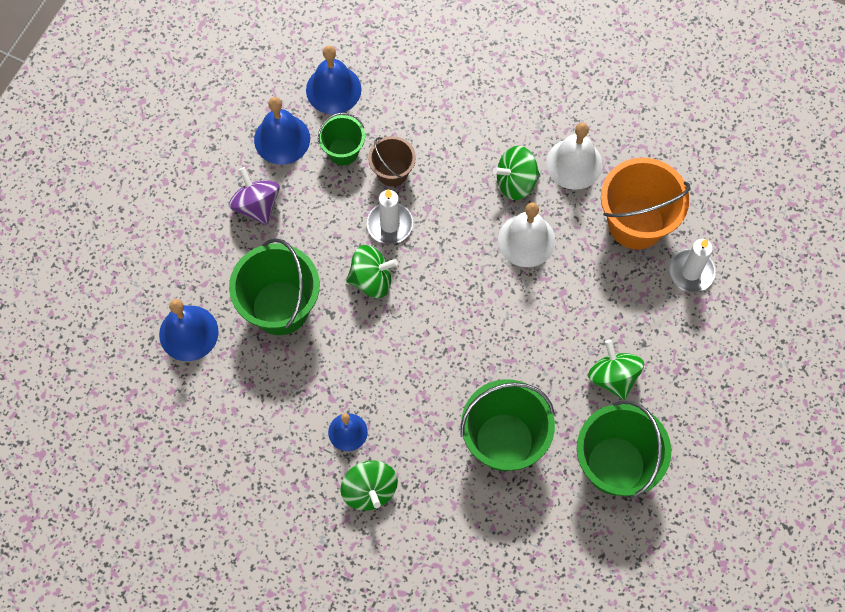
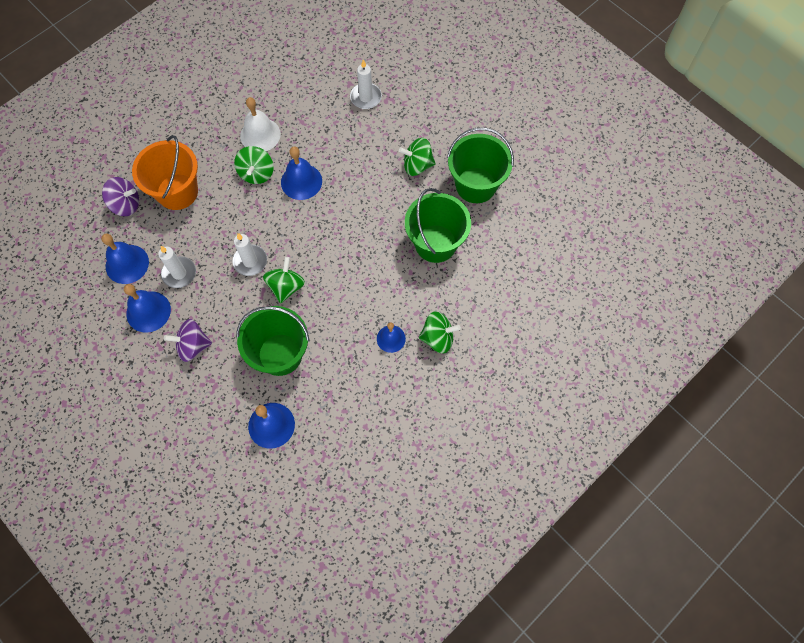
camera: 70 degrees left, 0 degrees up
green bucket [318,113,365,166] -> white candle [158,246,196,288]
brown bucket [368,136,416,187] -> none
white bell [498,202,556,267] -> blue bell [281,146,322,200]
orange bucket [601,158,690,249] -> orange bucket moved to [132,135,198,210]
none -> purple spinning top [102,177,139,216]

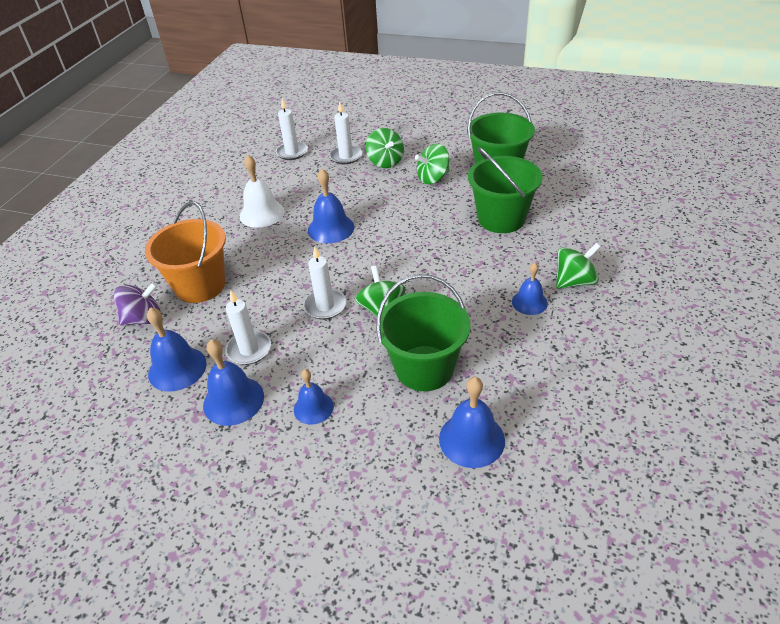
camera: 25 degrees left, 25 degrees down
purple spinning top [164,319,212,362] -> blue bell [294,369,334,425]
green spinning top [234,146,274,184] -> green spinning top moved to [366,128,404,168]
none -> white candle [276,98,308,160]

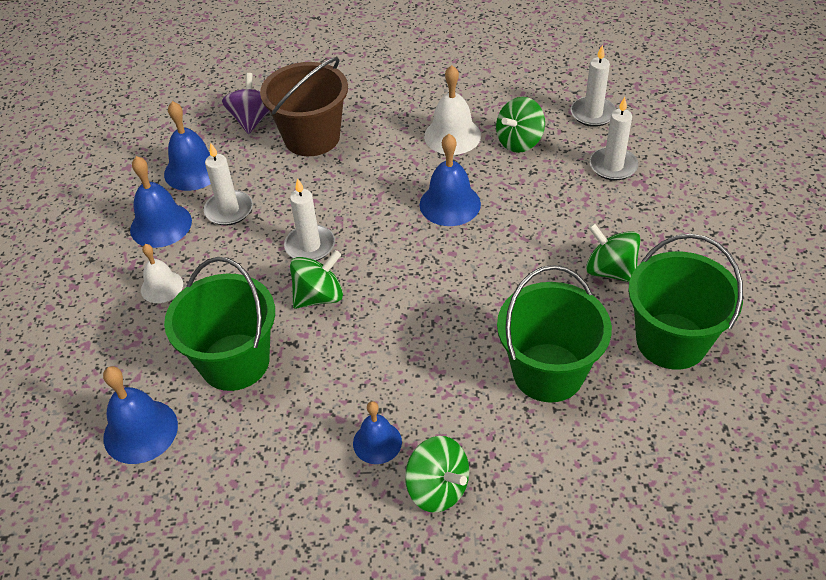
camera: 70 degrees right, 5 degrees up
purple spinning top [114,282,161,326] -> purple spinning top turned 135 degrees counterclockwise [222,73,270,134]
orange bucket [145,201,226,303] -> brown bucket [260,57,348,156]
blue bell [294,369,334,425] -> white bell [141,244,183,303]
green spinning top [366,128,404,168] -> green spinning top moved to [496,97,545,153]

